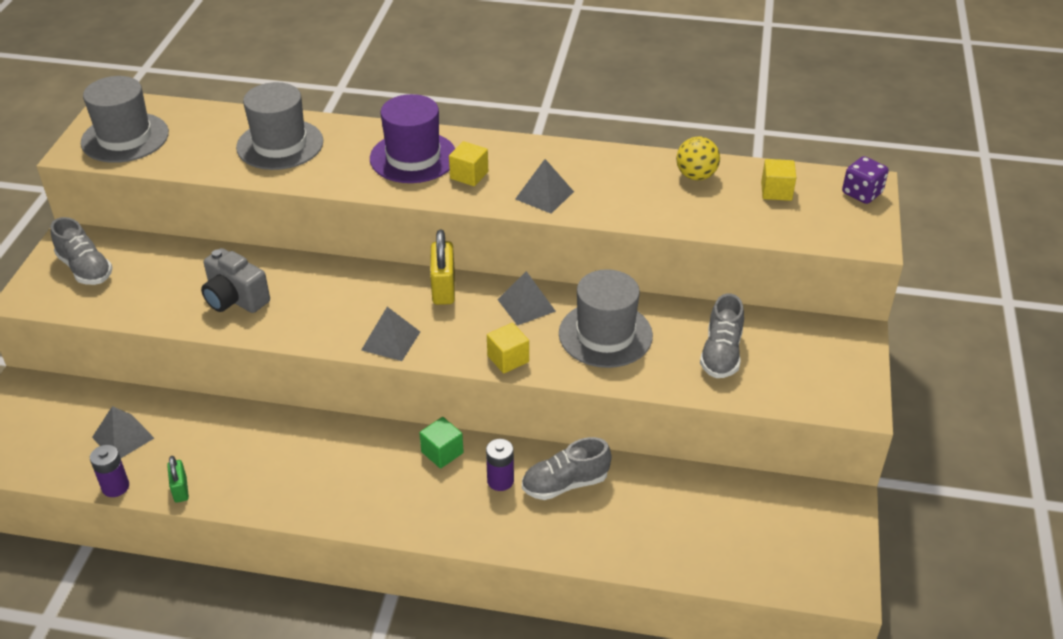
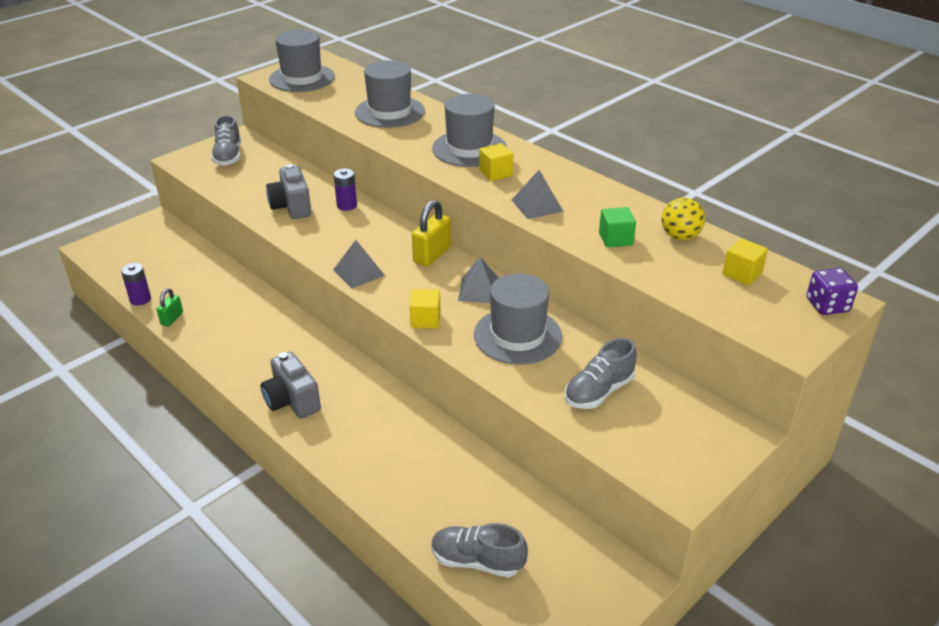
camera: 35 degrees right, 5 degrees down
grey pyramid [92,406,154,458] -> none
purple hat [370,94,455,183] -> grey hat [432,94,507,167]
green cube [419,417,464,468] -> green cube moved to [599,207,636,248]
purple battery [486,439,514,491] -> purple battery moved to [334,169,357,211]
grey shoe [522,437,611,500] -> grey shoe moved to [432,523,528,577]
none -> grey camera [261,351,321,419]

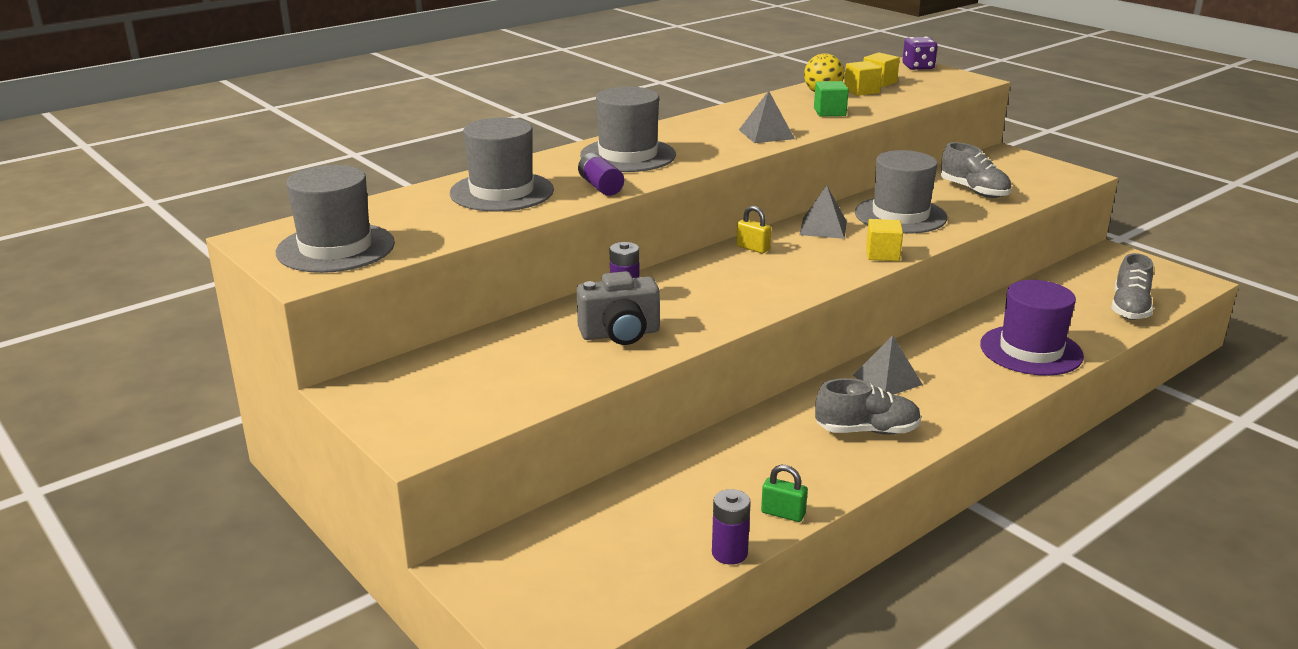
camera: 85 degrees left, 10 degrees down
grey shoe [211,115,241,166] -> grey shoe moved to [815,378,921,435]
grey camera [261,351,321,419] -> none
grey pyramid [333,240,385,289] -> grey pyramid moved to [853,335,923,395]
yellow padlock [412,200,451,267] -> yellow padlock [736,206,771,253], size x0.60
yellow cube [479,143,513,181] -> yellow cube moved to [844,61,882,96]
none -> purple battery [578,153,624,196]
none -> purple hat [980,280,1084,376]

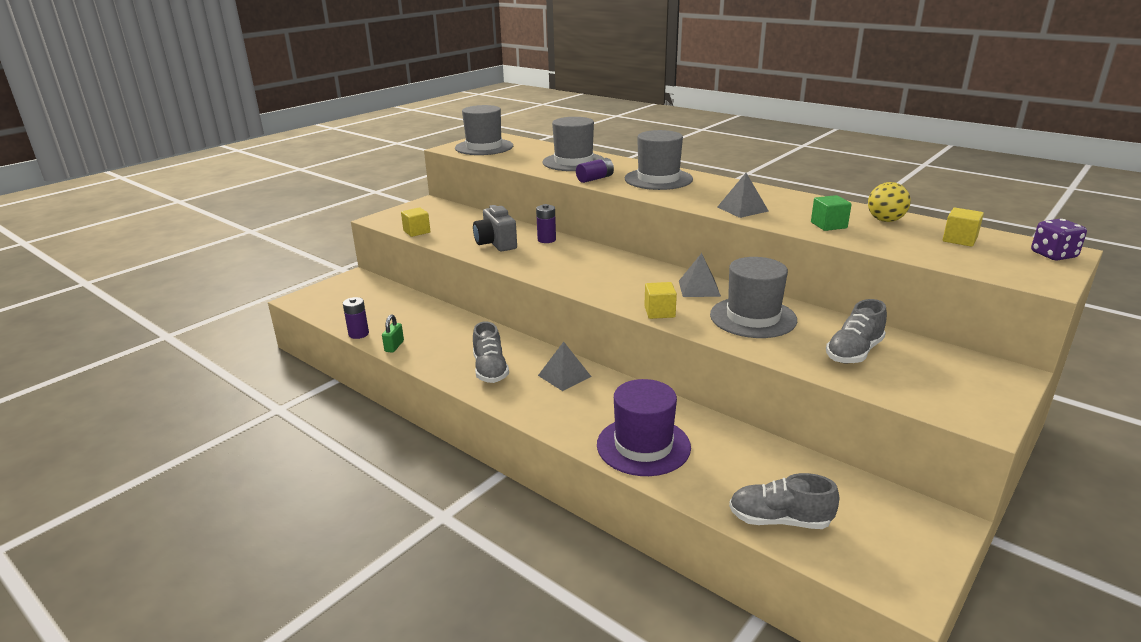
camera: 80 degrees right, 0 degrees up
yellow padlock [736,206,771,253] -> none
yellow cube [844,61,882,96] -> yellow cube moved to [401,207,431,237]

